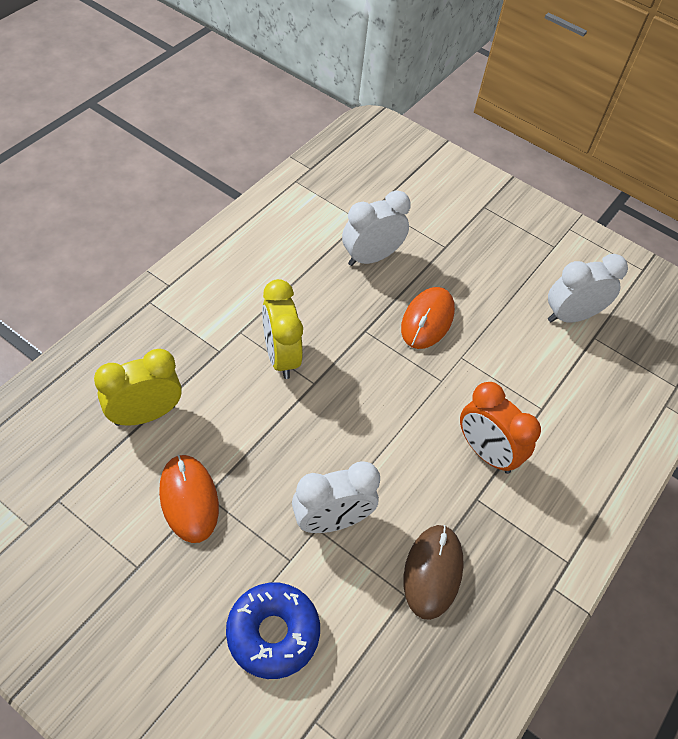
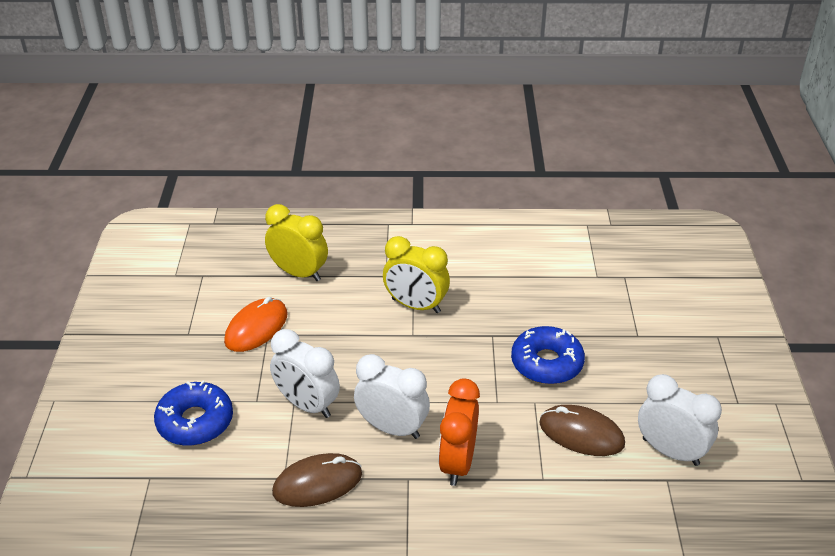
camera: 60 degrees right, 15 degrees down
yellow clock [262,279,303,379] -> yellow clock turned 105 degrees counterclockwise [383,236,450,313]
white clock [342,191,411,266] -> white clock moved to [354,354,430,439]
orange mouse [401,287,455,349] -> blue donut [511,326,585,384]
none -> brown mouse [539,405,625,456]

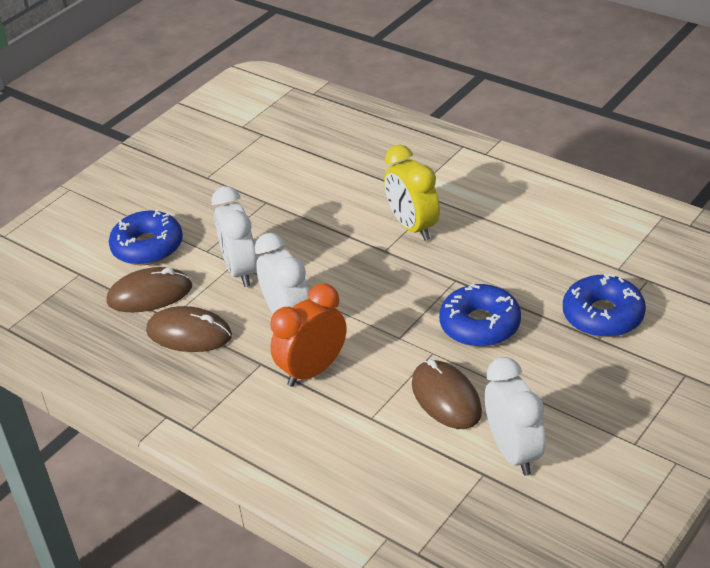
camera: 40 degrees right, 0 degrees up
orange mouse [224,297,287,352] -> none
yellow clock [265,204,328,281] -> none
none -> brown mouse [107,267,192,313]
none -> blue donut [563,274,646,337]

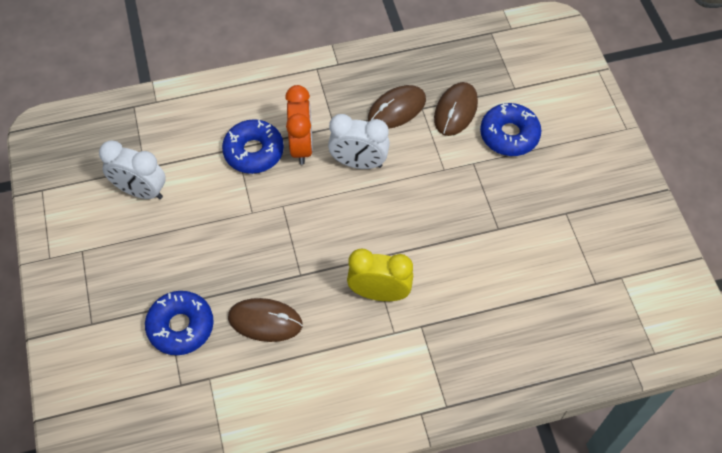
camera: 125 degrees right, 20 degrees up
white clock [211,186,257,287] -> none
brown mouse [412,359,482,429] -> brown mouse moved to [228,298,303,342]
blue donut [439,283,521,347] -> blue donut moved to [222,119,284,174]

